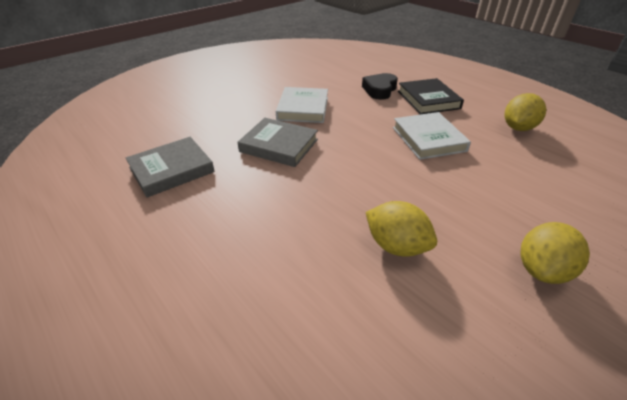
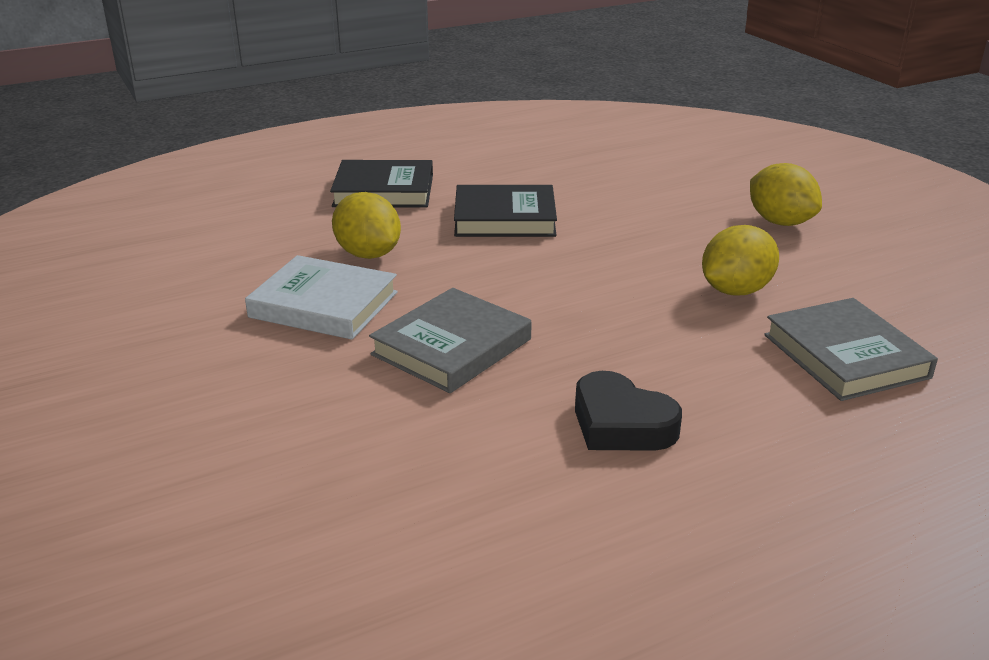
camera: 75 degrees left, 10 degrees down
grey book [126,137,215,198] -> grey book moved to [764,298,938,401]
black heart [362,73,398,100] -> black heart moved to [575,371,682,451]
white book [393,112,471,160] -> black book [454,185,557,237]
yellow lemon [504,93,546,131] -> yellow lemon moved to [332,192,401,259]

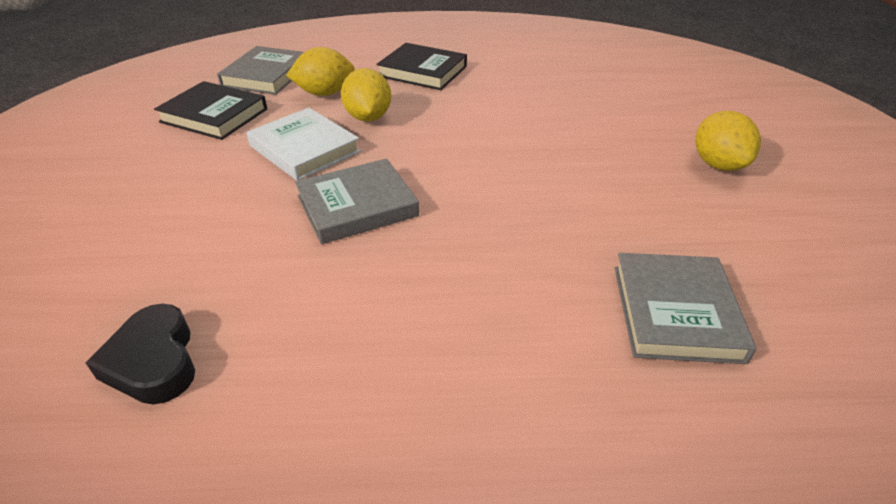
camera: 25 degrees right, 10 degrees up
black book [454,185,557,237] -> black book moved to [154,81,267,140]
black heart [575,371,682,451] -> black heart moved to [86,304,195,404]
yellow lemon [702,225,779,295] -> yellow lemon moved to [286,47,355,96]
none -> grey book [217,46,304,95]

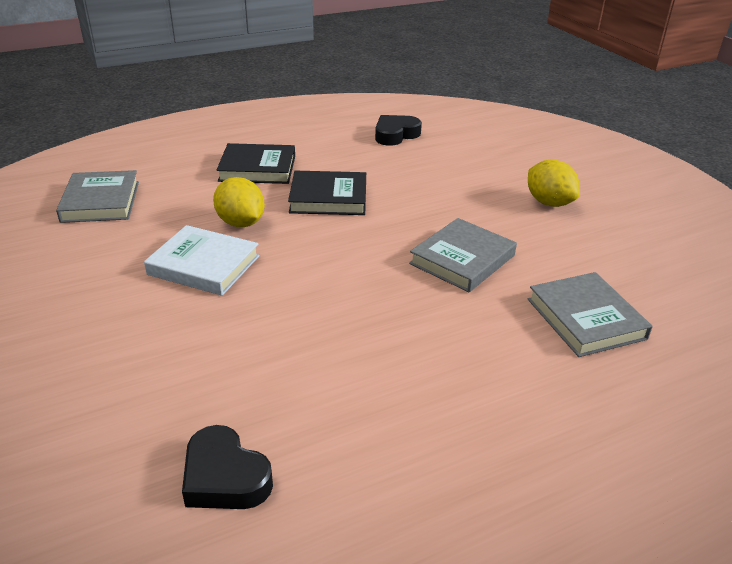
camera: 25 degrees left, 5 degrees down
black book [154,81,267,140] -> black book moved to [288,171,366,215]
yellow lemon [286,47,355,96] -> none
grey book [295,158,419,244] -> grey book moved to [409,218,517,292]
none -> black heart [375,115,422,146]

